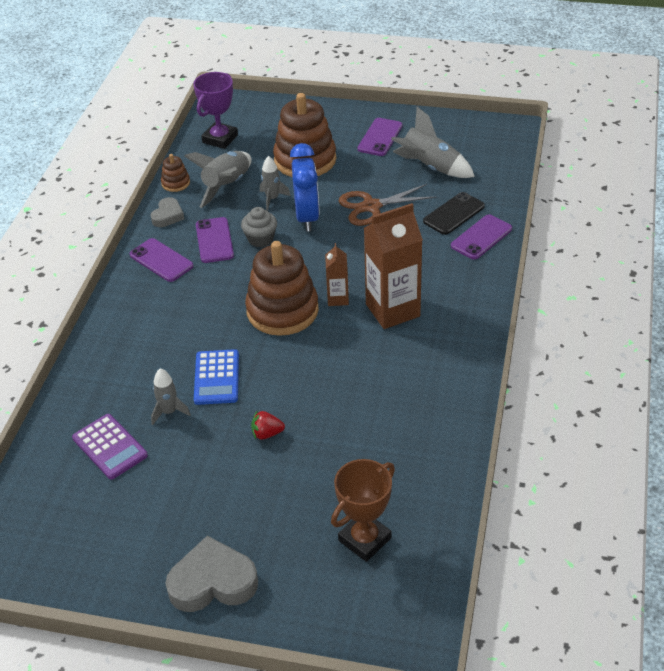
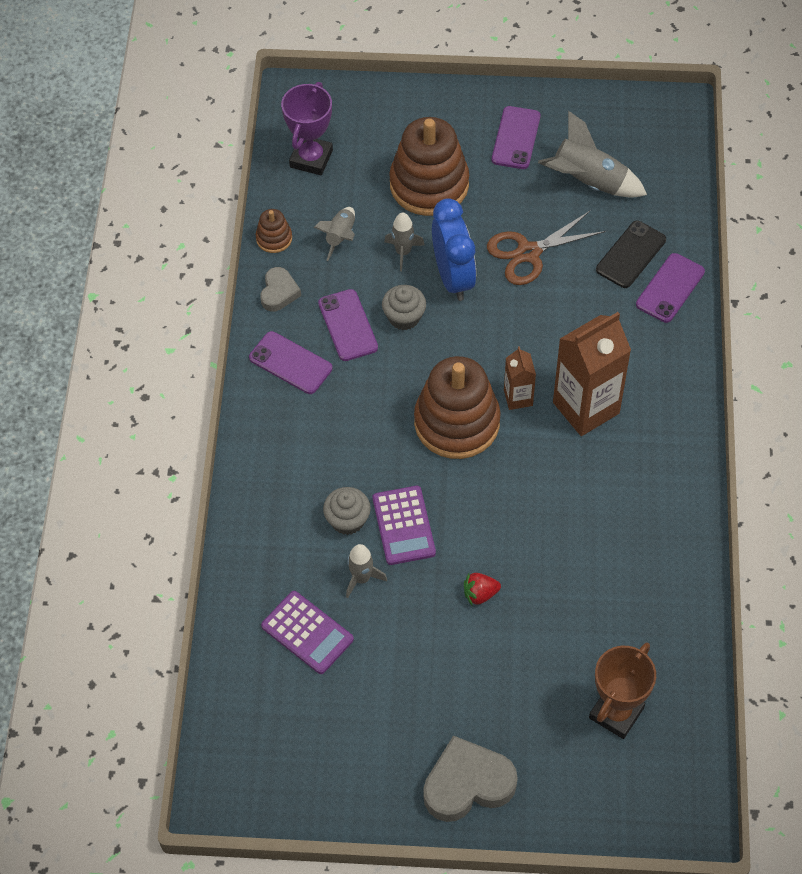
camera: 10 degrees left, 15 degrees up
grey rocket [184,151,252,208] -> grey rocket [314,207,355,261], size x0.60
blue calculator [194,349,239,405] -> purple calculator [372,486,436,565]
none -> grey cupcake [323,487,371,535]

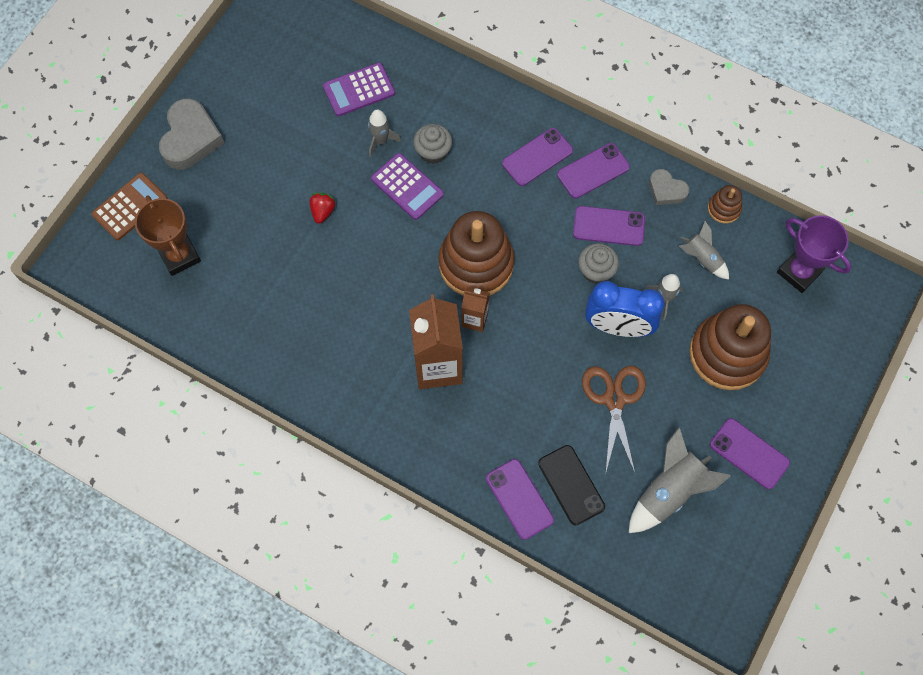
camera: 115 degrees right, 10 degrees up
purple calculator [372,486,436,565] -> purple calculator turned 150 degrees counterclockwise [371,153,444,220]
none -> brown calculator [91,173,167,240]
none -> purple phone [502,128,573,186]

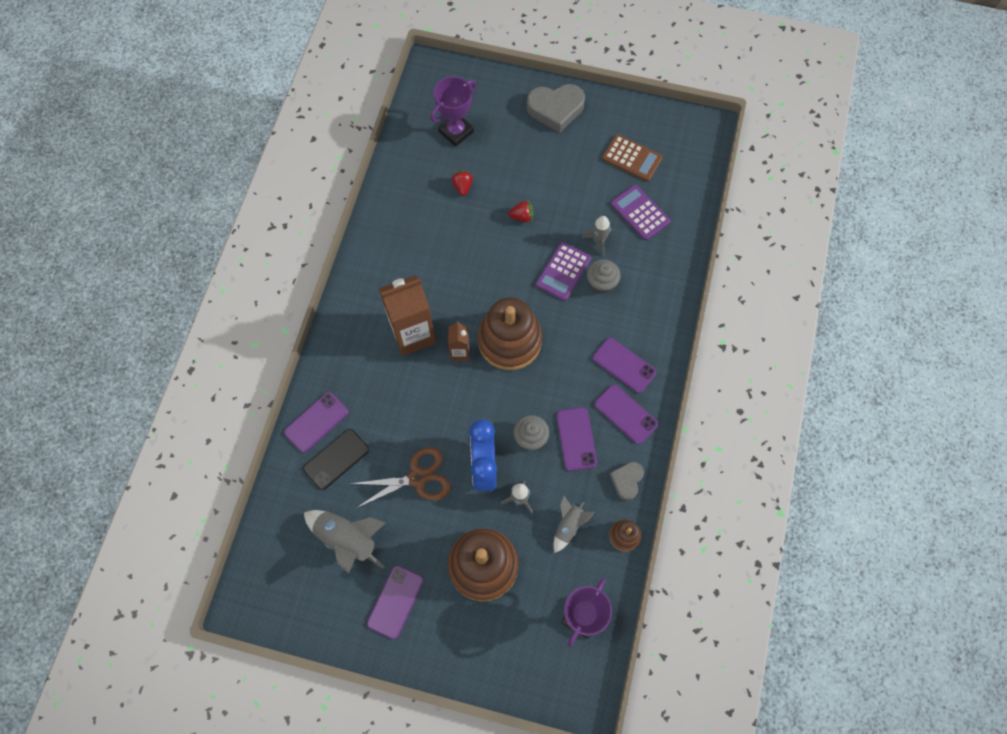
camera: 75 degrees right, 0 degrees up
brown calculator [91,173,167,240] -> brown calculator moved to [602,134,663,182]
brown trophy [135,195,201,276] -> purple trophy [430,76,476,147]
none -> red strawberry [452,171,473,196]

